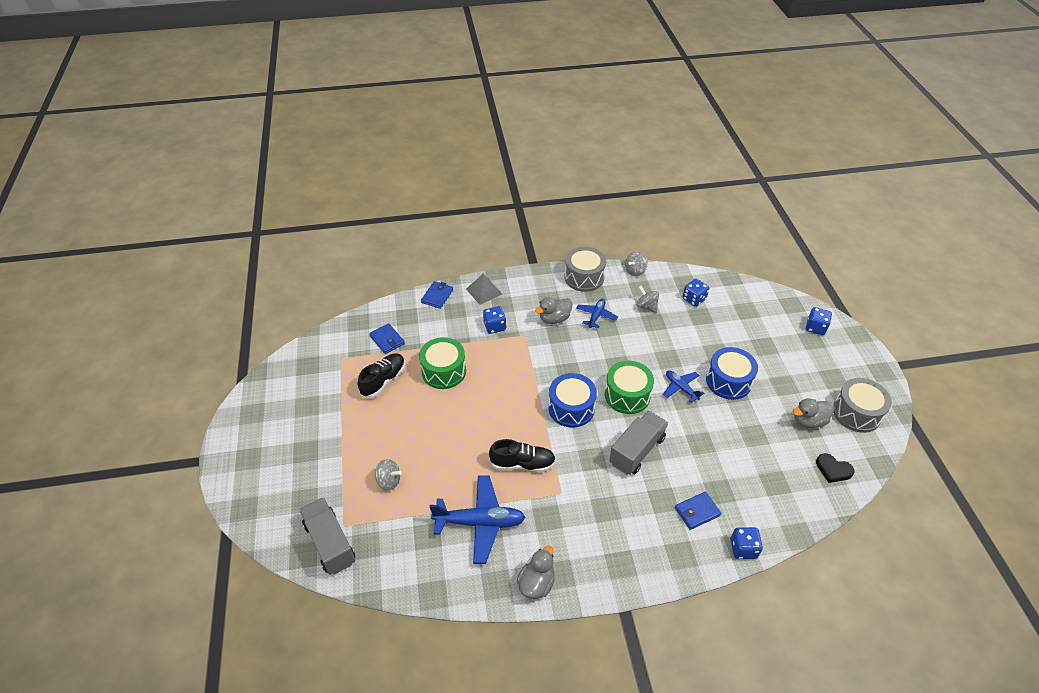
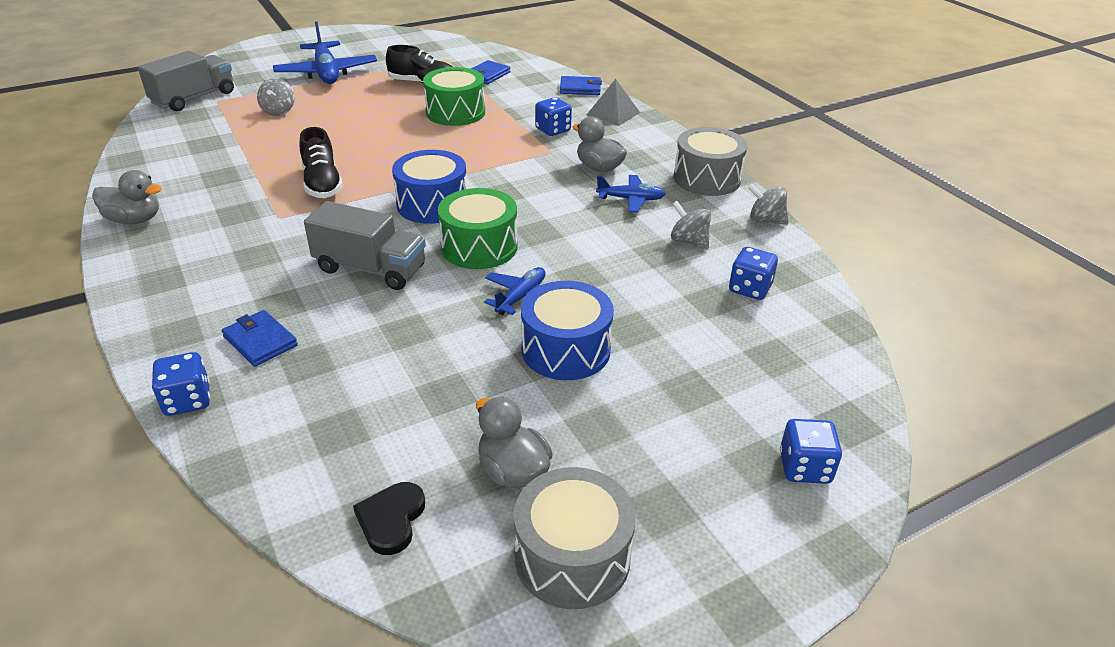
camera: 70 degrees right, 10 degrees down
blue plane [430,475,526,564] -> blue plane moved to [273,21,377,84]
grey spinning top [637,286,659,313] -> grey spinning top turned 75 degrees counterclockwise [671,201,711,249]

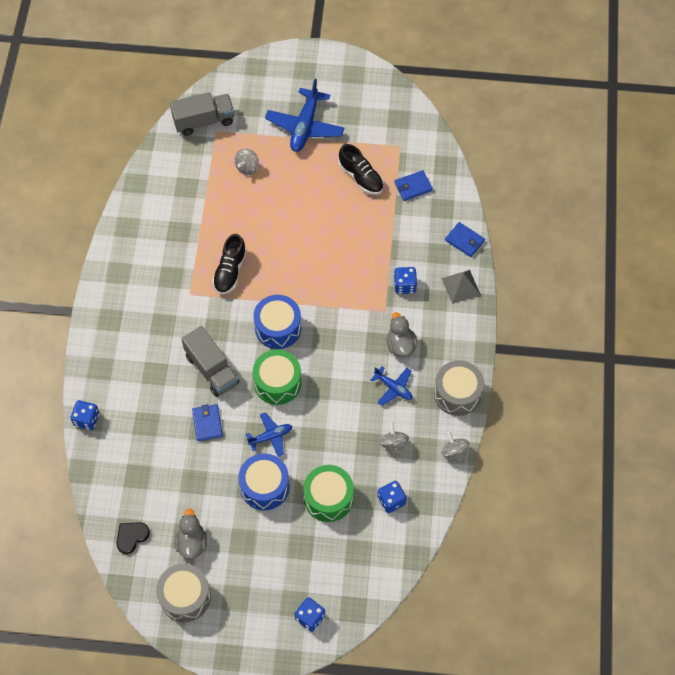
camera: 35 degrees right, 25 degrees up
grey duck [92,170,162,224] -> none
blue wallet [222,310,298,367] -> blue wallet moved to [192,404,223,441]
green drum [423,67,485,126] -> green drum moved to [303,465,354,522]

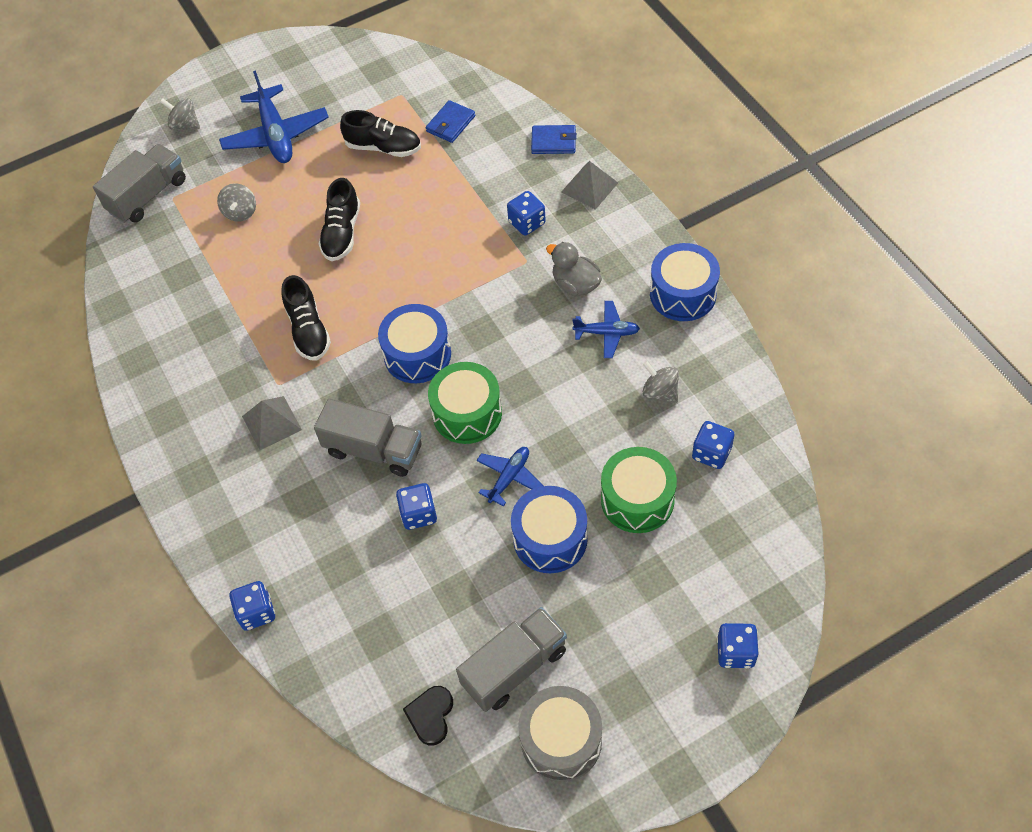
camera: 30 degrees left, 5 degrees down
grey duck [175,509,207,559] -> grey truck [456,607,567,712]
blue wallet [192,404,223,441] -> blue dice [396,483,437,530]
grey drum [434,360,484,416] -> blue drum [650,243,720,321]
grey spinning top [441,432,469,465] -> grey spinning top moved to [160,98,200,129]
none -> grey pyramid [242,396,302,450]
none -> black shoe [319,178,360,261]

